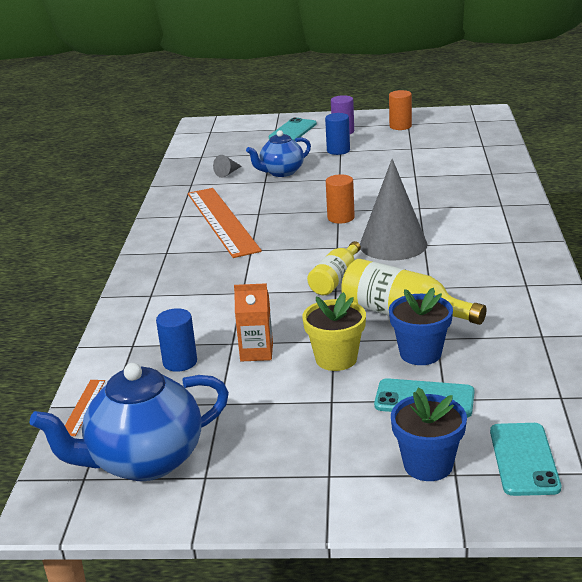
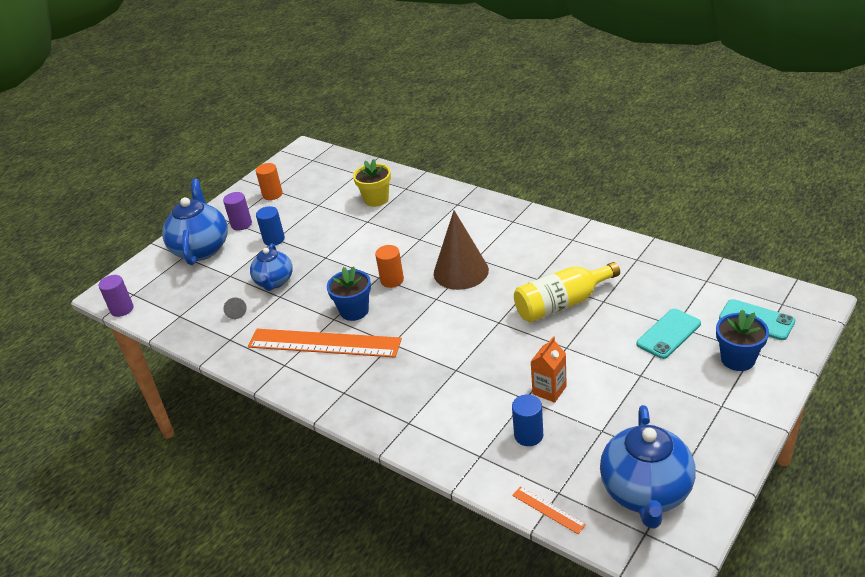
camera: 55 degrees left, 10 degrees up
turquoise phone [269,118,317,141] -> blue teapot [162,179,228,265]
yellow flower pot [302,292,366,371] -> yellow flower pot moved to [353,159,391,207]
yellow bottle [307,241,361,295] -> none
grey cone [360,159,427,261] -> brown cone [434,210,489,290]
blue flower pot [389,288,453,365] -> blue flower pot moved to [327,266,371,321]
none -> purple cylinder [99,275,133,317]

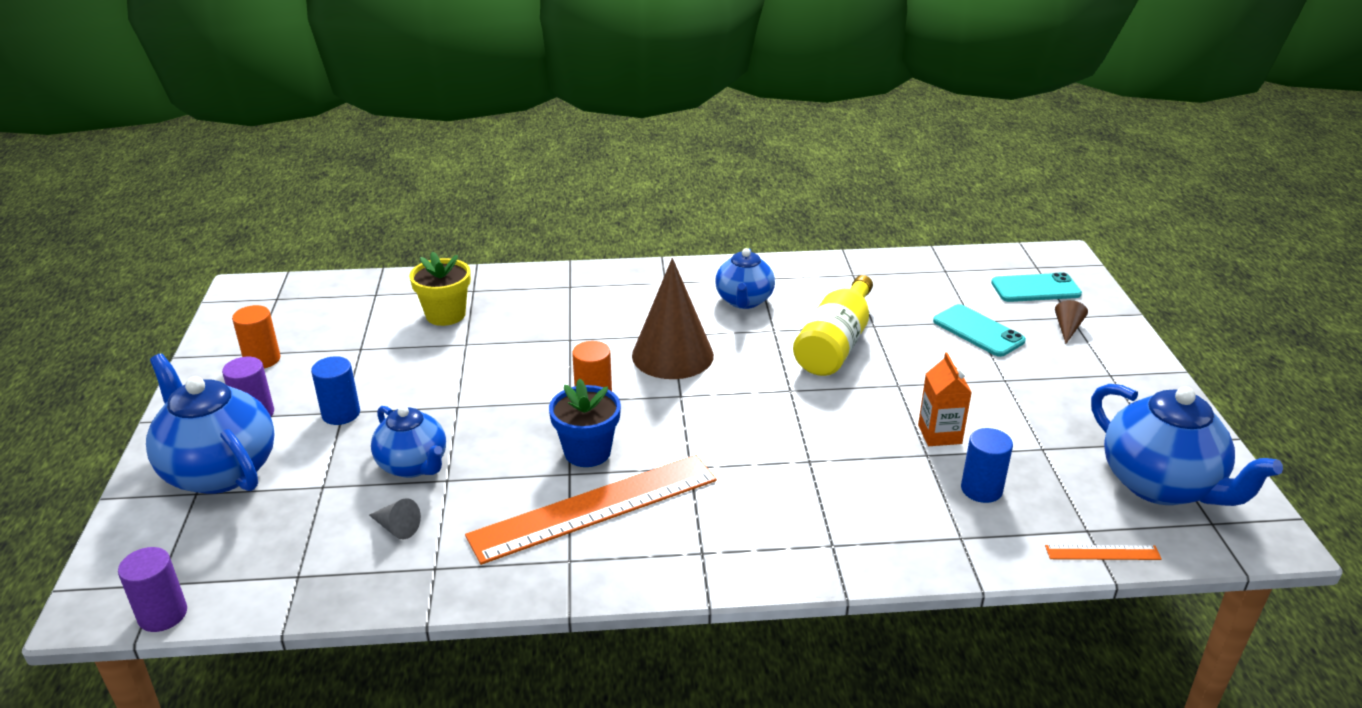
camera: 45 degrees left, 5 degrees down
turquoise phone [637,309,701,359] -> turquoise phone turned 45 degrees counterclockwise [933,304,1026,357]
blue flower pot [716,309,769,371] -> brown cone [1055,300,1088,344]
none -> blue teapot [715,248,775,309]

